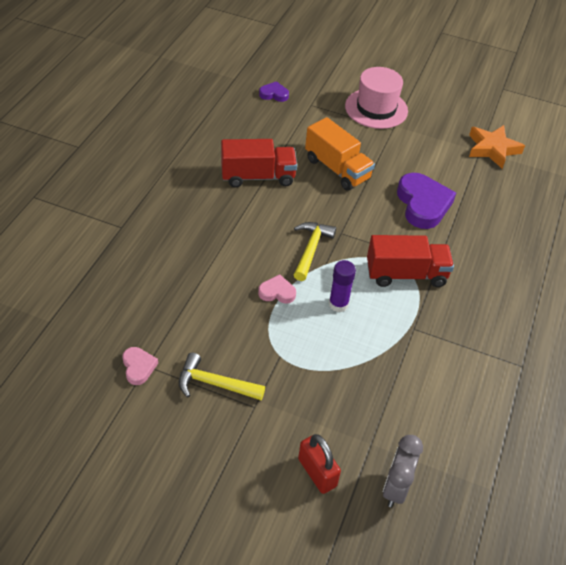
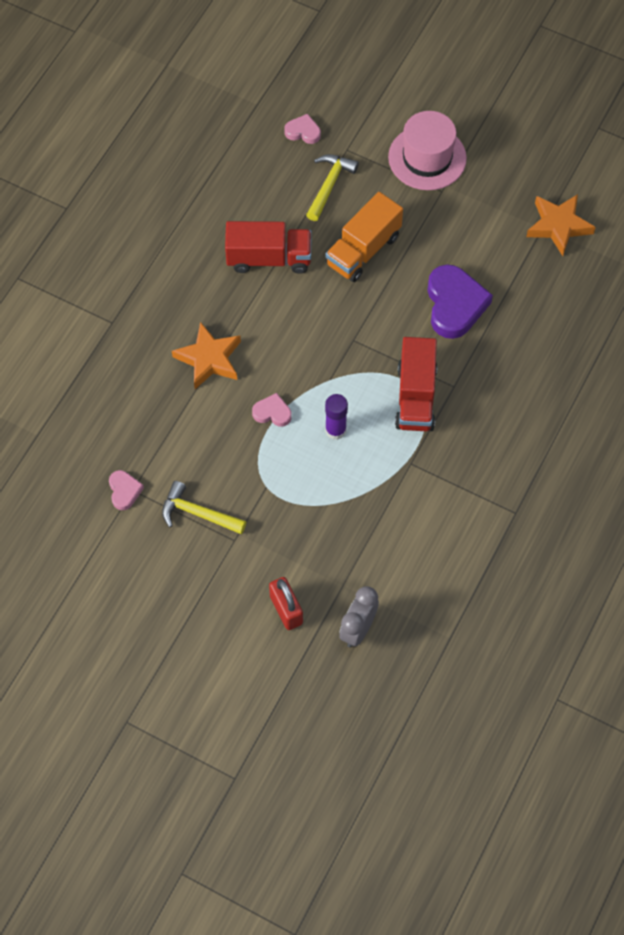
camera: 10 degrees right, 15 degrees up
purple heart [259,81,289,102] -> pink heart [284,114,321,144]
yellow hammer [294,222,336,281] -> yellow hammer moved to [306,154,359,221]
orange truck [305,117,375,191] -> orange truck turned 75 degrees clockwise [326,192,403,282]
red truck [367,235,454,287] -> red truck turned 90 degrees clockwise [395,337,437,431]
none -> orange star [172,322,241,389]

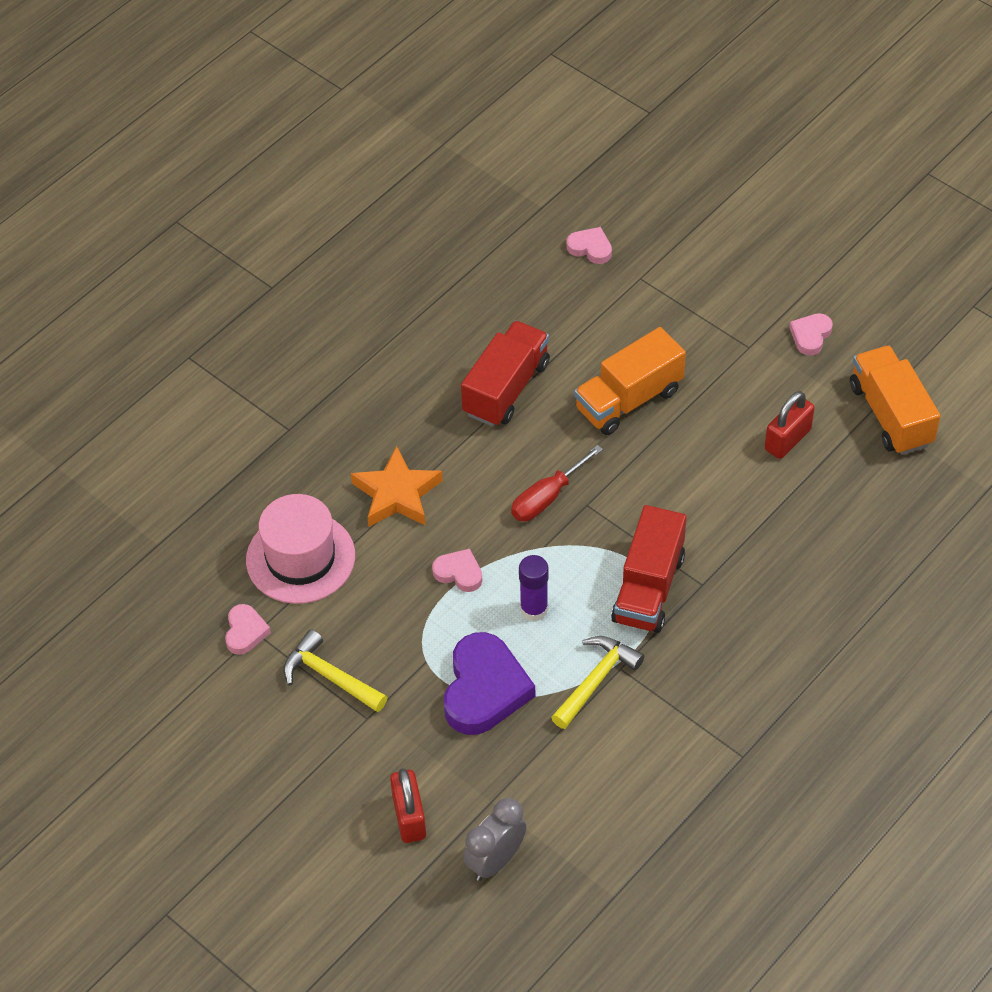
camera: 15 degrees right, 10 degrees down
red truck [225,221,311,274] -> red truck turned 75 degrees counterclockwise [461,320,550,427]
yellow hammer [306,154,359,221] -> yellow hammer moved to [551,636,644,729]
pink hat [388,111,467,190] -> pink hat moved to [246,494,355,604]
purple heart [427,264,493,339] -> purple heart moved to [444,632,535,735]
orange star [526,194,596,256] -> orange truck [850,345,940,455]
none -> red screwdriver [511,445,603,521]
none -> red padlock [765,391,815,459]
none -> pink heart [789,313,833,356]

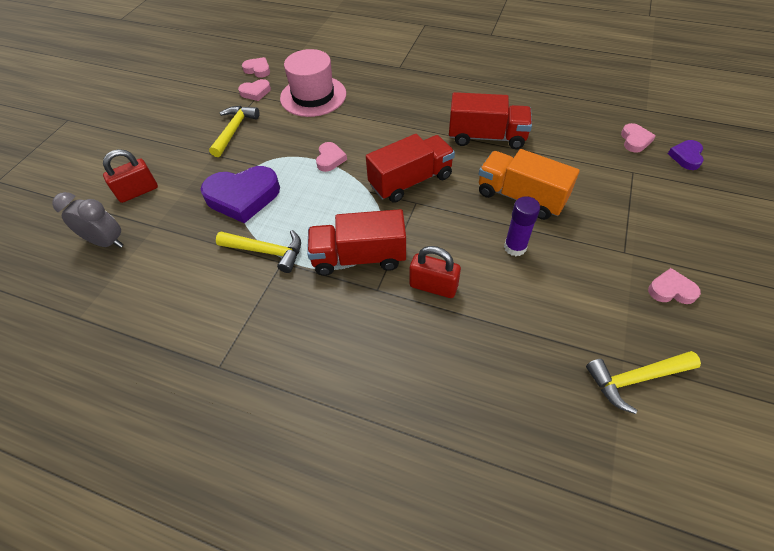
camera: 70 degrees right, 0 degrees up
orange star [351,446,443,527] -> none
red screwdriver [511,445,603,521] -> red truck [366,134,455,203]
purple glue stick [519,555,549,621] -> purple glue stick moved to [504,196,540,256]
red padlock [765,391,815,459] -> red padlock moved to [410,246,461,298]
orange truck [850,345,940,455] -> yellow hammer [586,351,701,414]
none -> pink heart [242,57,270,78]
none -> purple heart [668,140,704,170]

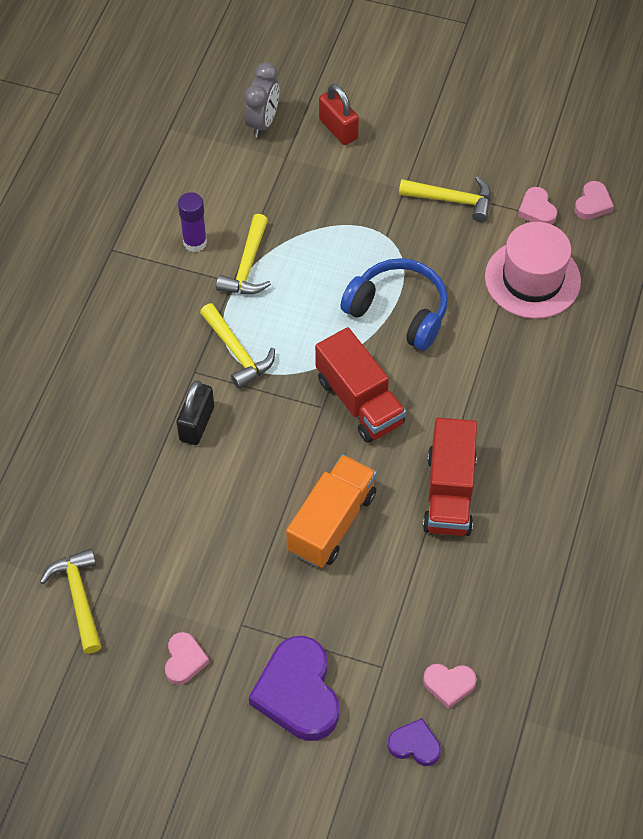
camera: 85 degrees right, 5 degrees up
purple heart [201,166,280,223] -> purple heart moved to [249,636,339,741]
red truck [307,209,406,276] -> yellow hammer [200,303,275,389]
pink heart [316,142,347,172] -> blue headphones [341,258,448,351]
red padlock [410,246,461,298] -> black padlock [177,380,214,445]
purple glue stick [504,196,540,256] -> purple glue stick moved to [178,192,207,252]

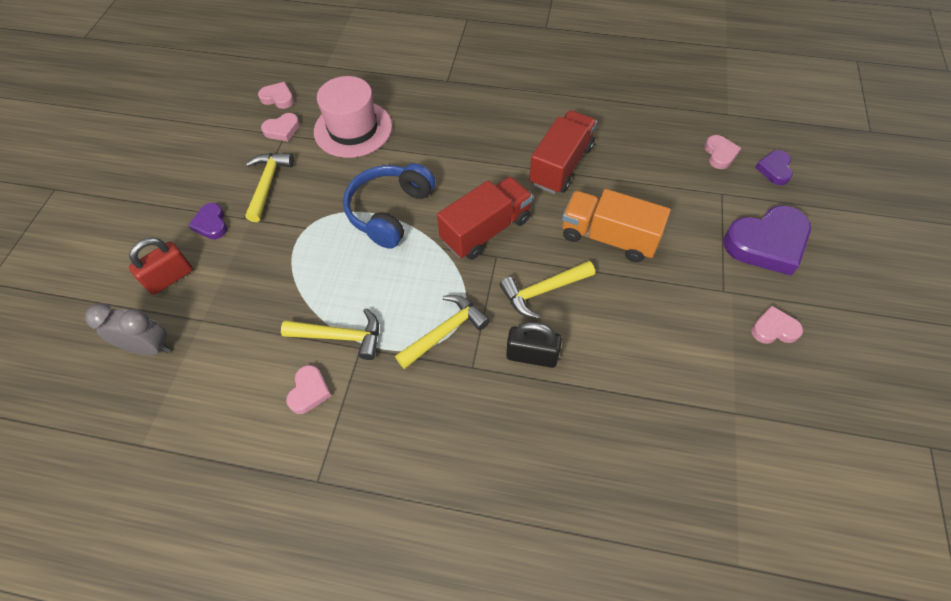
camera: 95 degrees left, 0 degrees up
yellow hammer [40,548,102,653] -> yellow hammer moved to [499,261,595,319]
purple glue stick [178,192,207,252] -> pink heart [286,365,331,414]
red truck [423,418,477,536] -> red truck turned 60 degrees counterclockwise [529,110,597,194]
none -> purple heart [188,203,227,239]

